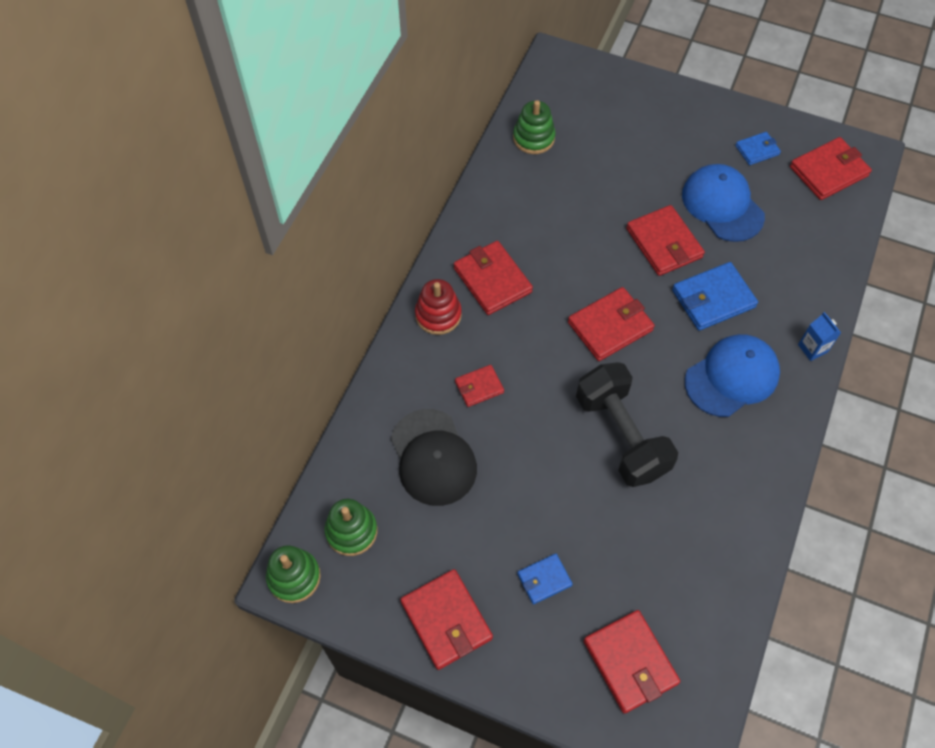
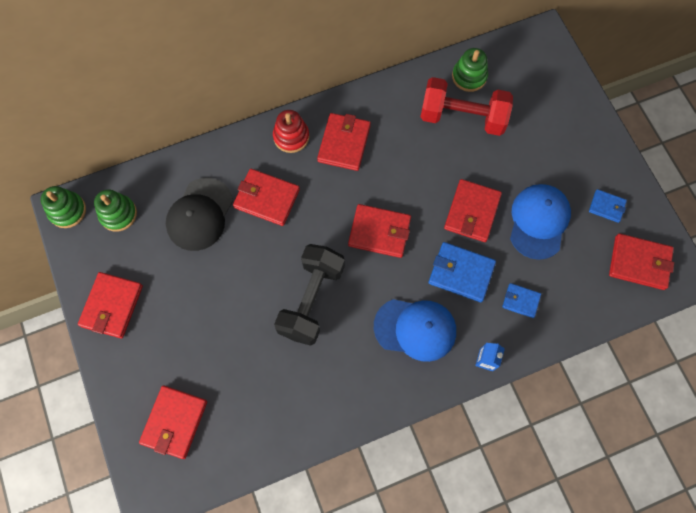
camera: 45 degrees right, 10 degrees up
red wallet [455,365,504,407] -> red wallet [233,169,300,226], size x1.74
blue wallet [517,554,573,604] -> blue wallet moved to [502,283,541,318]
none -> red dumbbell [420,77,513,136]

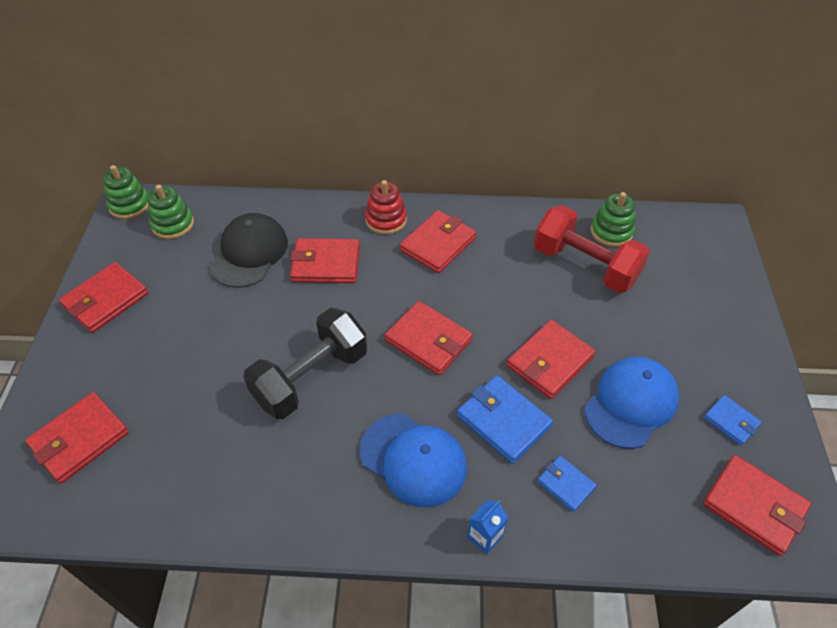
camera: 25 degrees right, 20 degrees down
black cap [166,178,233,251] -> black cap turned 150 degrees clockwise [210,213,288,288]
red wallet [233,169,300,226] -> red wallet turned 45 degrees counterclockwise [290,238,360,283]

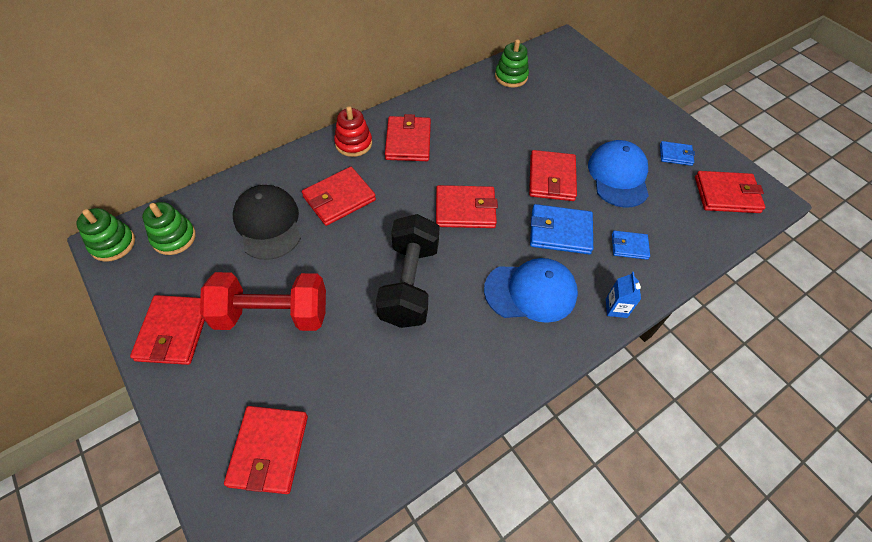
camera: 40 degrees left, 5 degrees up
red dumbbell [534,205,650,293] -> red dumbbell moved to [200,272,326,331]

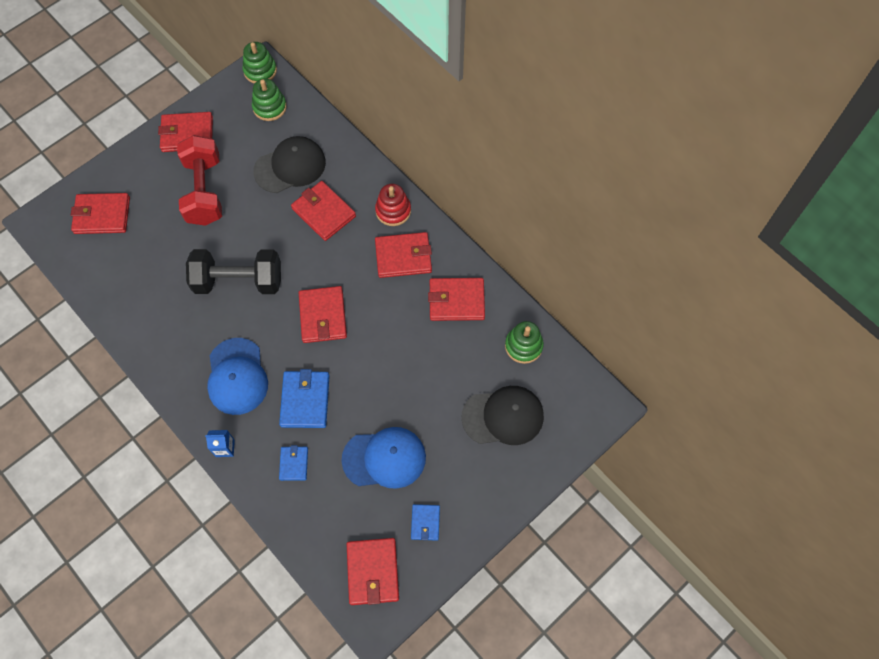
camera: 85 degrees right, 10 degrees up
red wallet [529,150,577,201] -> red wallet moved to [428,278,485,321]
none -> black cap [462,386,544,445]

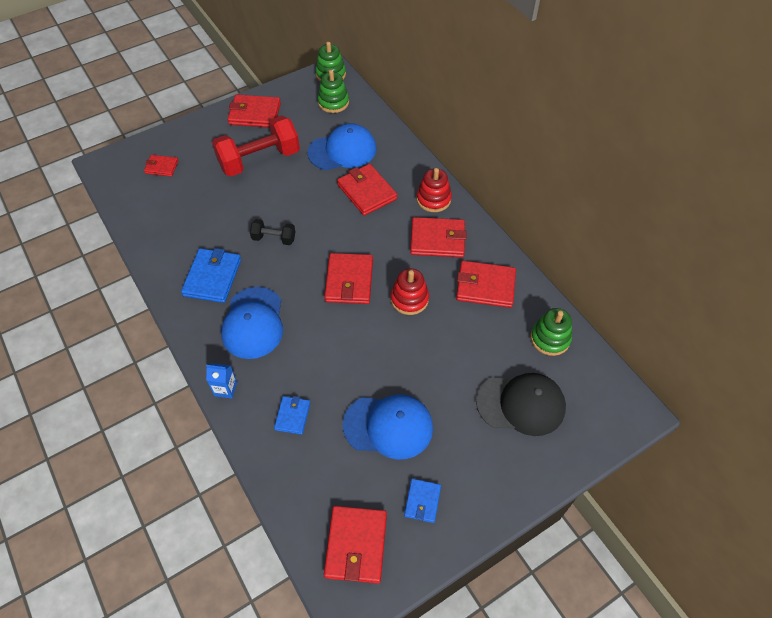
camera: 10 degrees right, 10 degrees down
red wallet [71,193,130,234] -> red wallet [144,155,179,176], size x0.57
red dumbbell [177,135,222,226] -> red dumbbell turned 60 degrees clockwise [212,116,300,177]
black dumbbell [186,249,281,294] -> black dumbbell [250,219,295,245], size x0.49
black cap [253,136,326,193] -> blue cap [307,123,377,170]
blue wallet [279,369,330,428] -> blue wallet moved to [181,248,241,303]
none -> red stacking toy [391,268,429,315]

